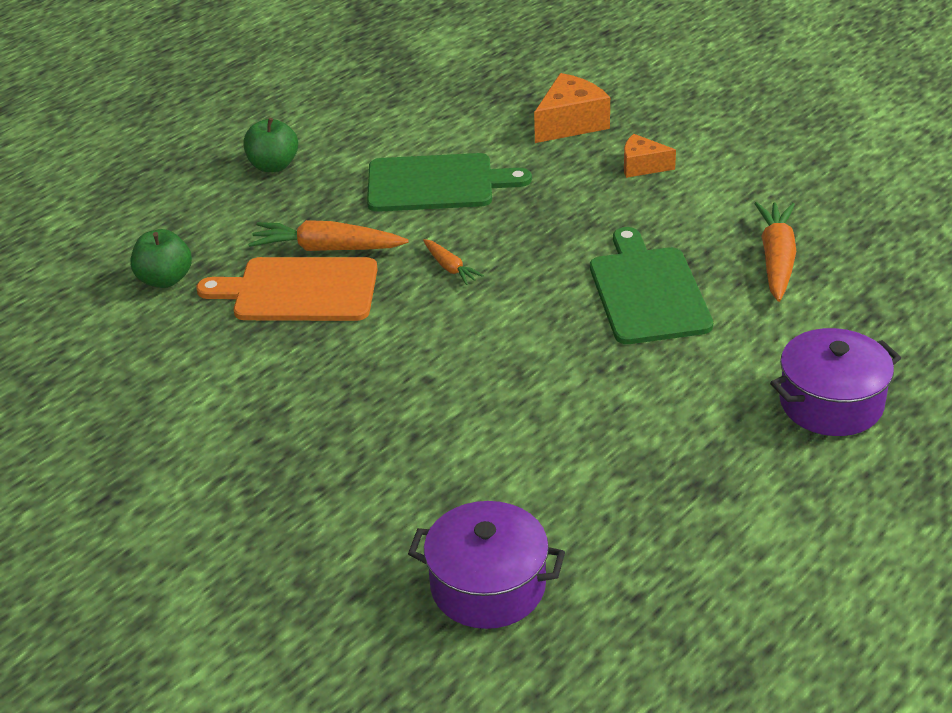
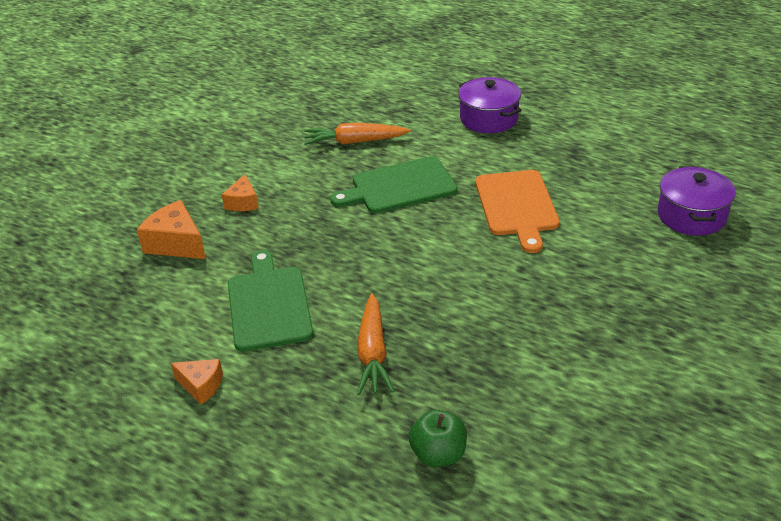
camera: 100 degrees left, 0 degrees up
orange cutting board [196,257,378,321] -> orange cutting board moved to [475,170,560,253]
green apple [243,118,298,172] -> none
orange carrot [423,239,484,285] -> none
none -> orange cheese [171,359,223,404]

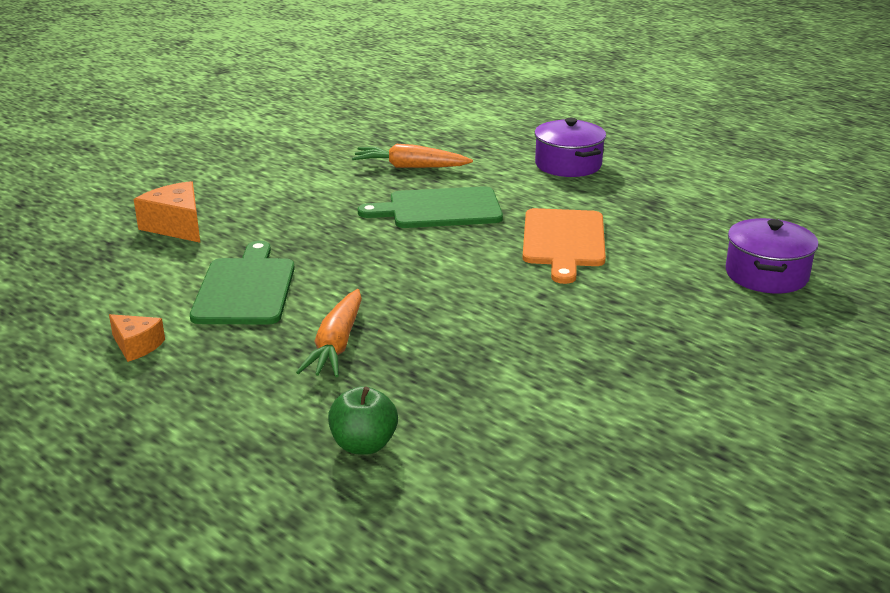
camera: 10 degrees right, 10 degrees down
orange cheese [222,174,259,211] -> none

